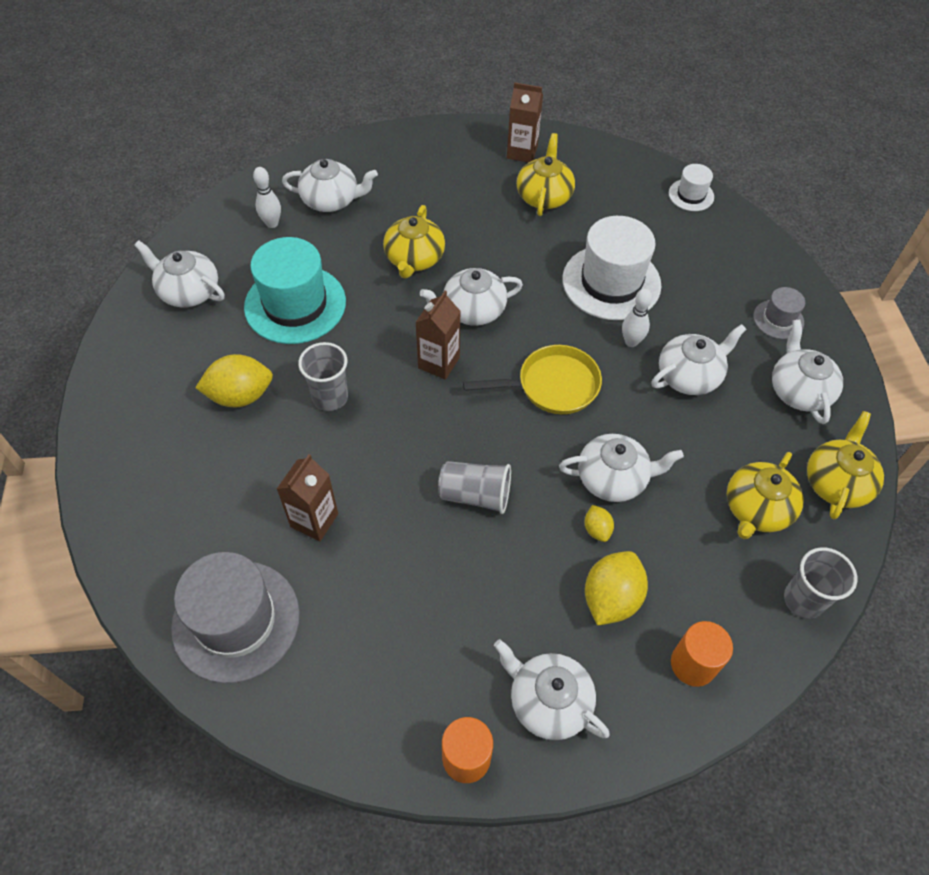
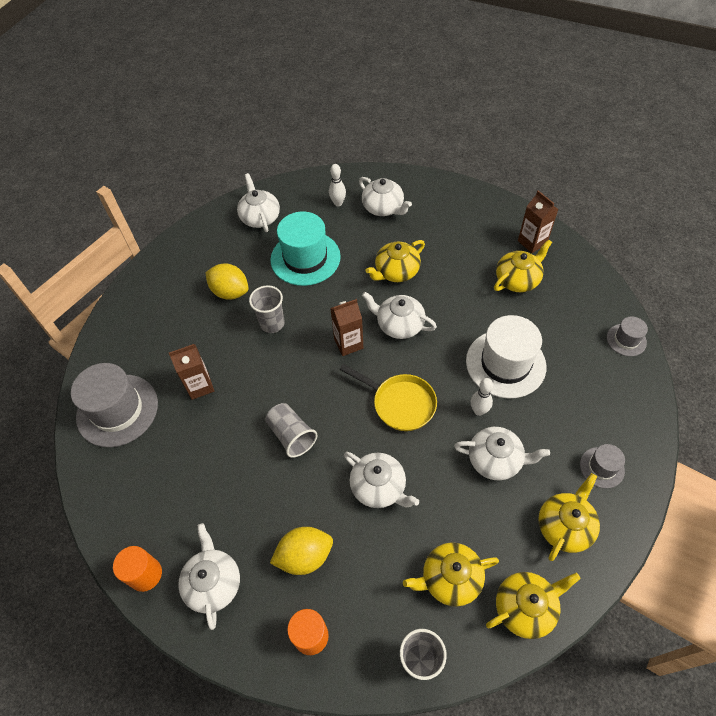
camera: 45 degrees right, 0 degrees up
yellow lemon [585,505,614,542] -> none
white hat [669,164,714,211] -> grey hat [607,316,648,356]
white teapot [772,320,843,424] -> yellow teapot [538,473,600,561]

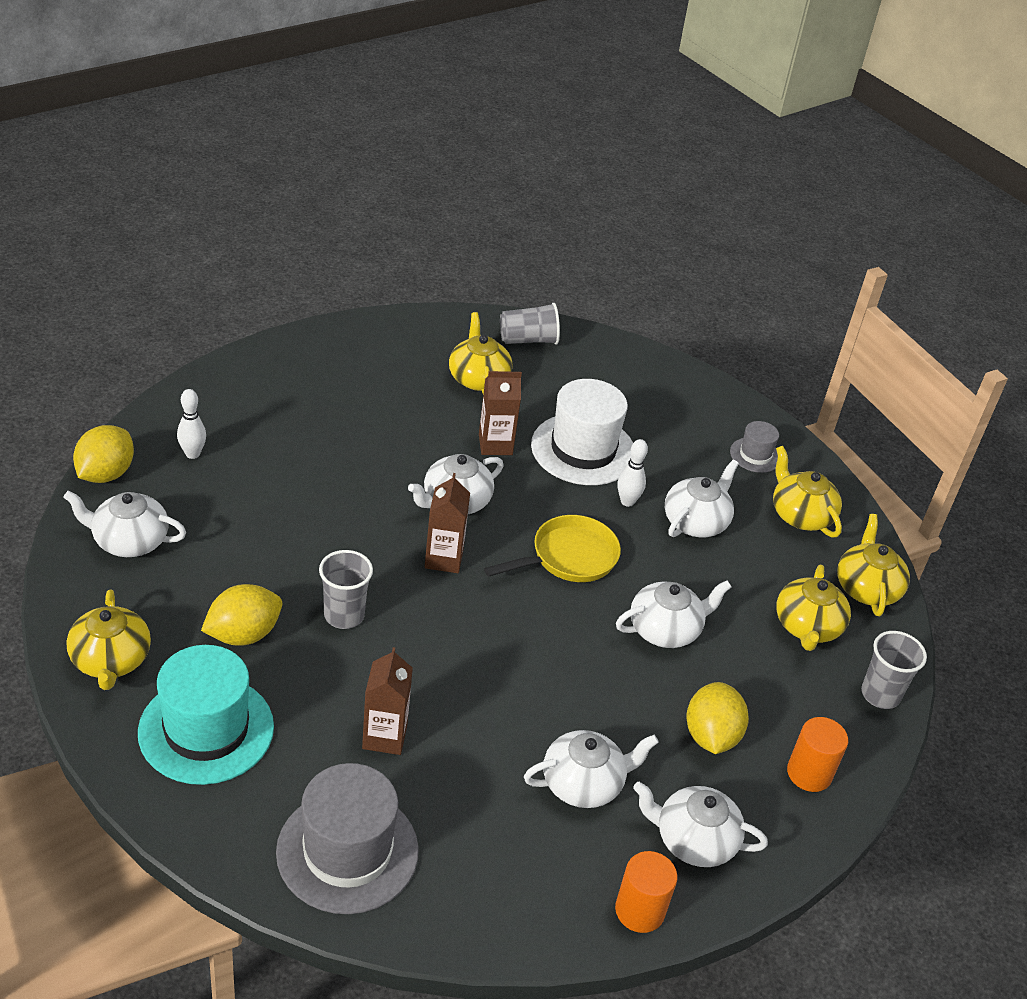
camera: 70 degrees left, 15 degrees down
grey cup [266,403,317,458] -> grey cup moved to [500,303,560,344]
turquoise hat [270,211,341,286] -> turquoise hat moved to [138,645,274,785]
white teapot [359,177,412,216] -> white teapot moved to [524,730,659,808]
yellow teapot [365,240,425,282] -> yellow teapot moved to [67,589,151,690]
brown carton [518,190,559,253] -> brown carton moved to [479,371,522,455]
grey hat [607,316,648,356] -> none
none -> yellow lemon [73,425,134,483]

